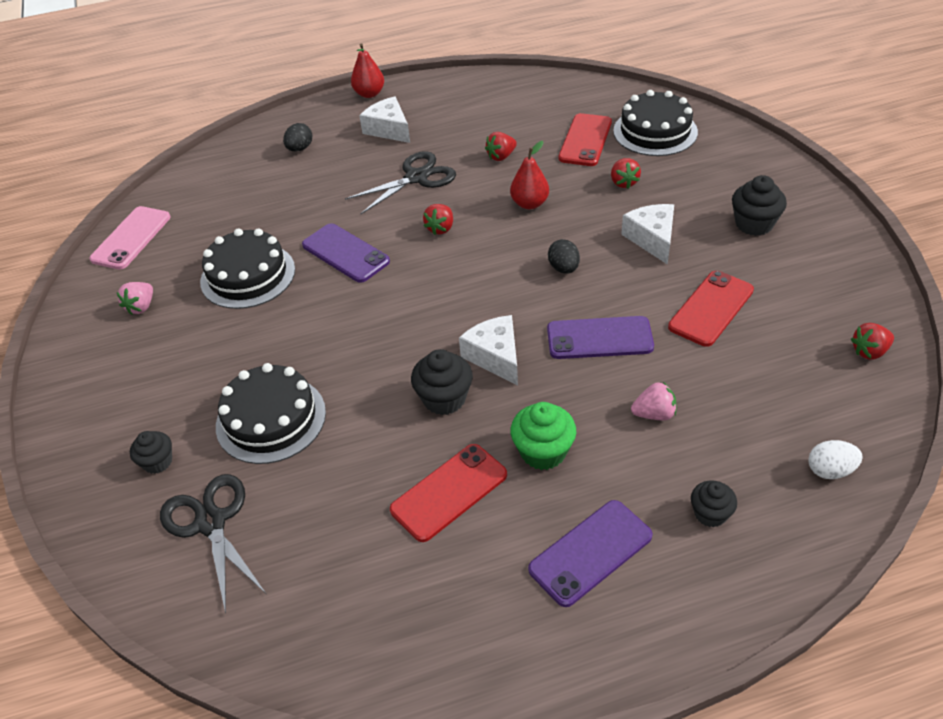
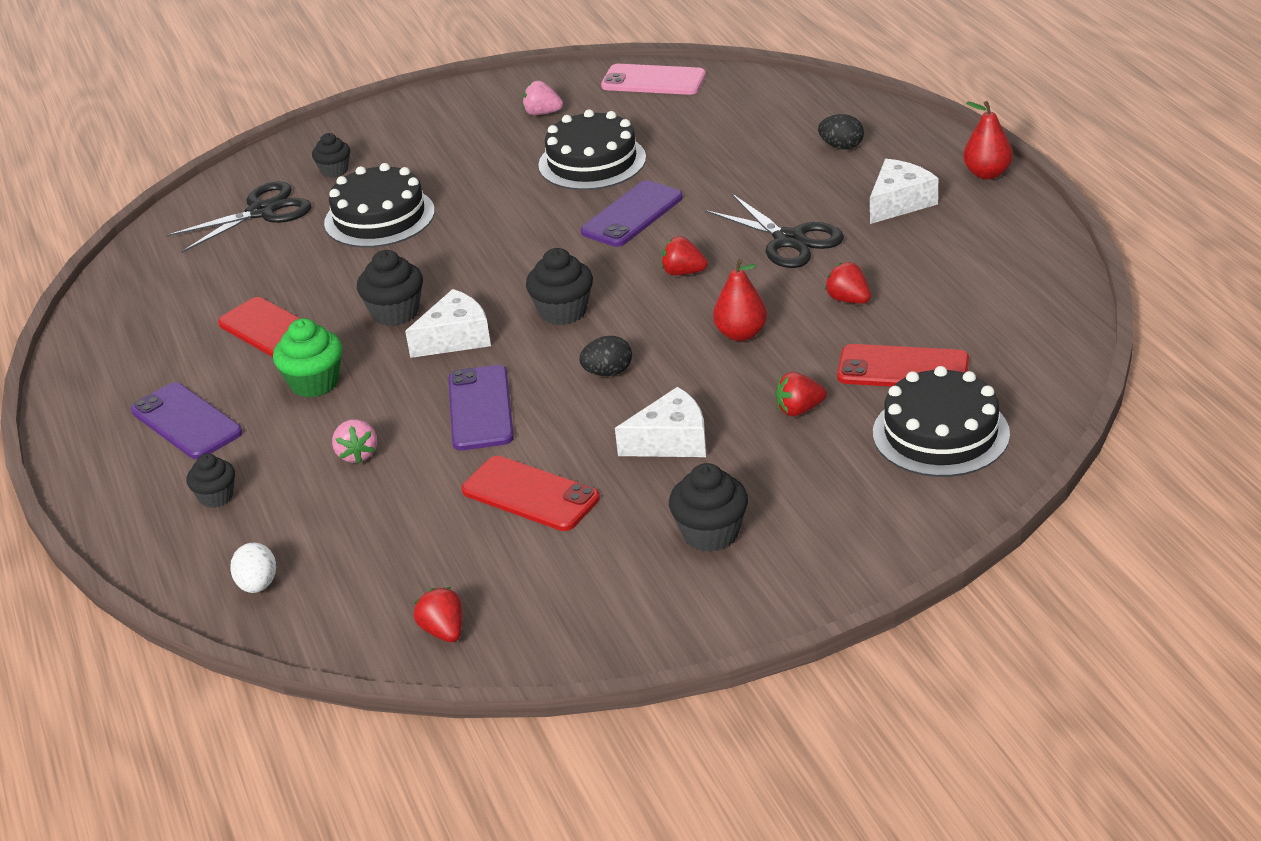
camera: 85 degrees right, 10 degrees down
none -> black cupcake [526,248,593,325]

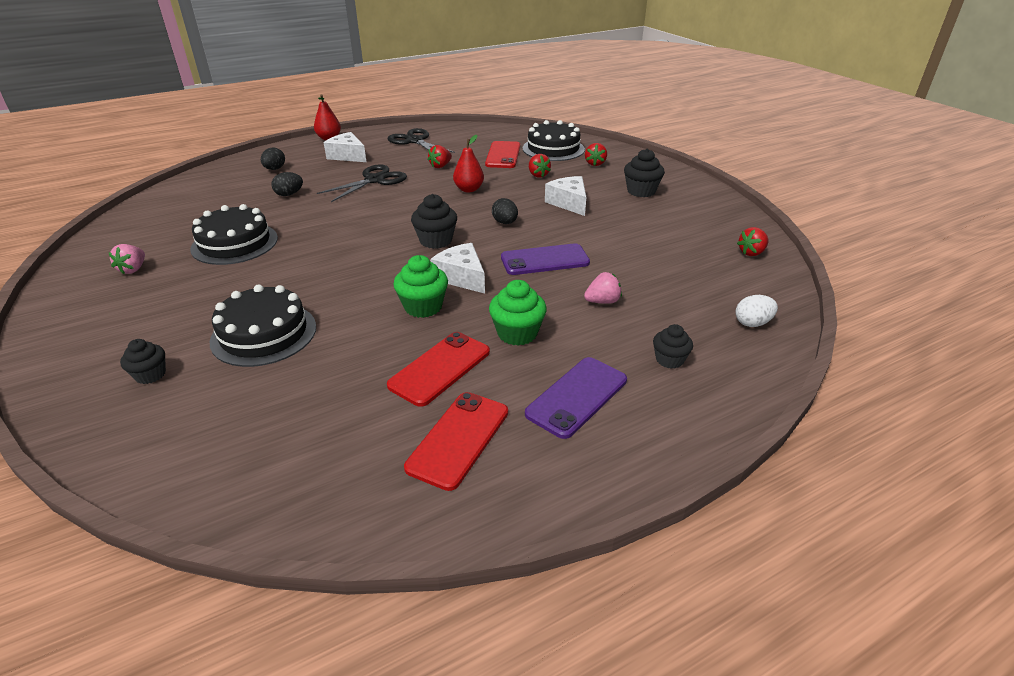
camera: 100 degrees left, 0 degrees up
black scissors [166,181,311,253] -> black scissors moved to [388,128,455,153]
black cupcake [357,250,423,326] -> green cupcake [393,255,448,318]
red phone [462,456,600,531] -> red phone moved to [404,392,508,491]
purple phone [581,180,683,247] -> none
pink phone [601,64,706,95] -> none
red strawberry [661,236,708,276] -> red strawberry moved to [585,143,607,166]
none -> black egg [271,172,303,196]

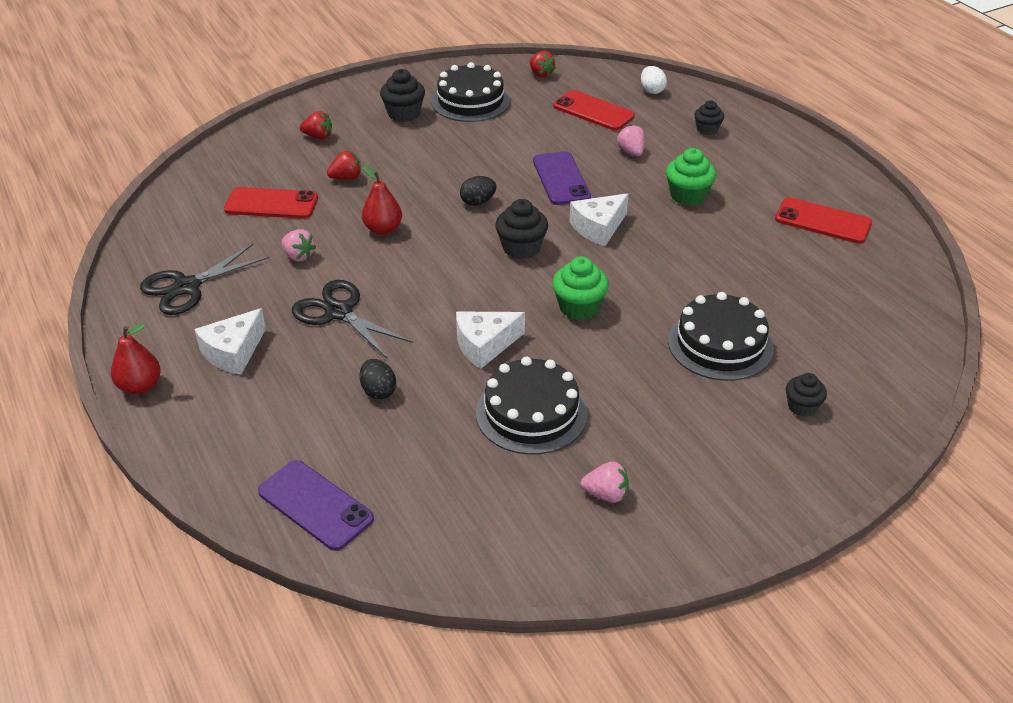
camera: 90 degrees left, 5 degrees up
black egg [261,148,285,170] -> none
red phone [387,332,490,407] -> red phone moved to [553,90,635,130]
green cupcake [393,255,448,318] -> green cupcake moved to [552,257,609,320]
red strawberry [428,145,452,168] -> pink strawberry [282,229,316,261]
black cake [523,120,585,161] -> black cake moved to [431,62,510,122]
purple phone [525,357,627,439] -> purple phone moved to [258,460,374,551]
white cheese [545,176,586,216] -> white cheese moved to [456,312,525,369]

